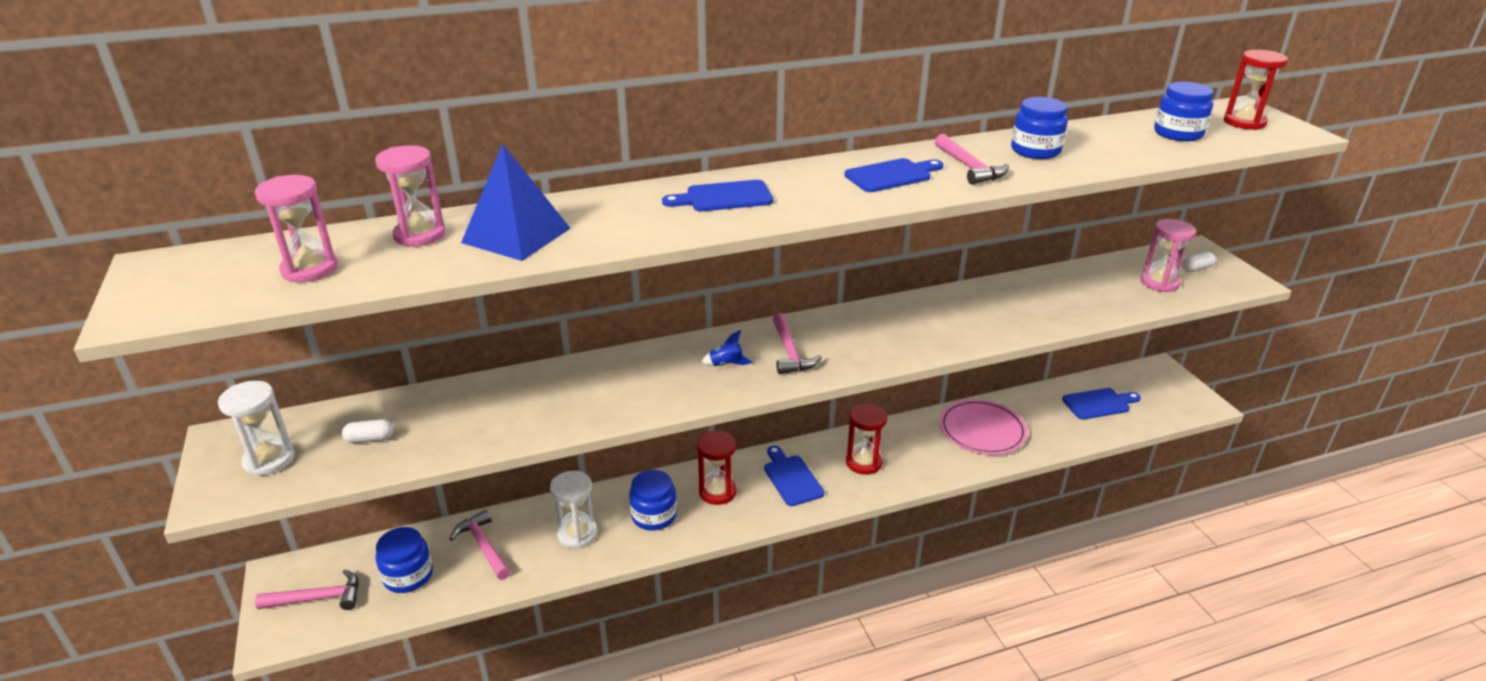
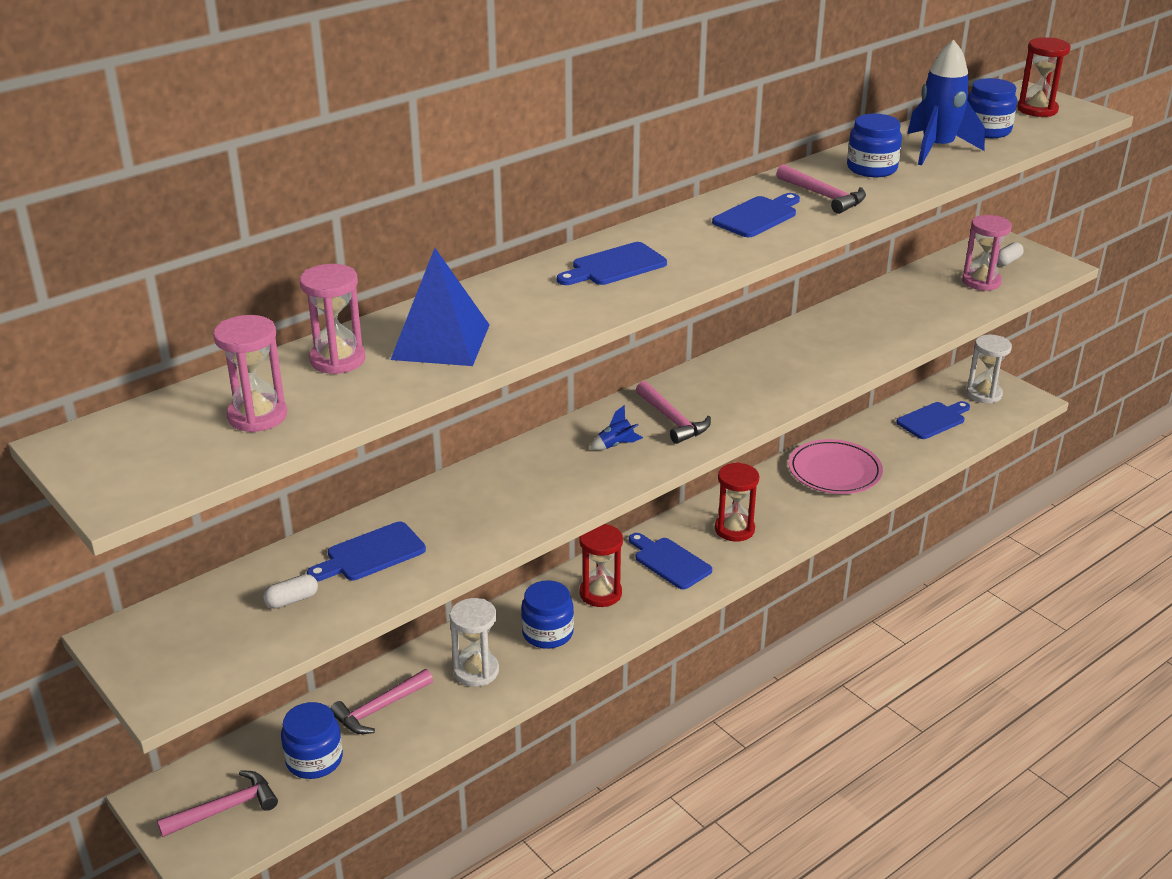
camera: 20 degrees left, 0 degrees up
white hourglass [218,381,295,476] -> white hourglass moved to [967,335,1012,404]
pink hammer [450,510,511,580] -> pink hammer turned 75 degrees counterclockwise [330,669,433,734]
none -> blue cutting board [307,522,426,582]
none -> blue rocket [907,40,985,165]

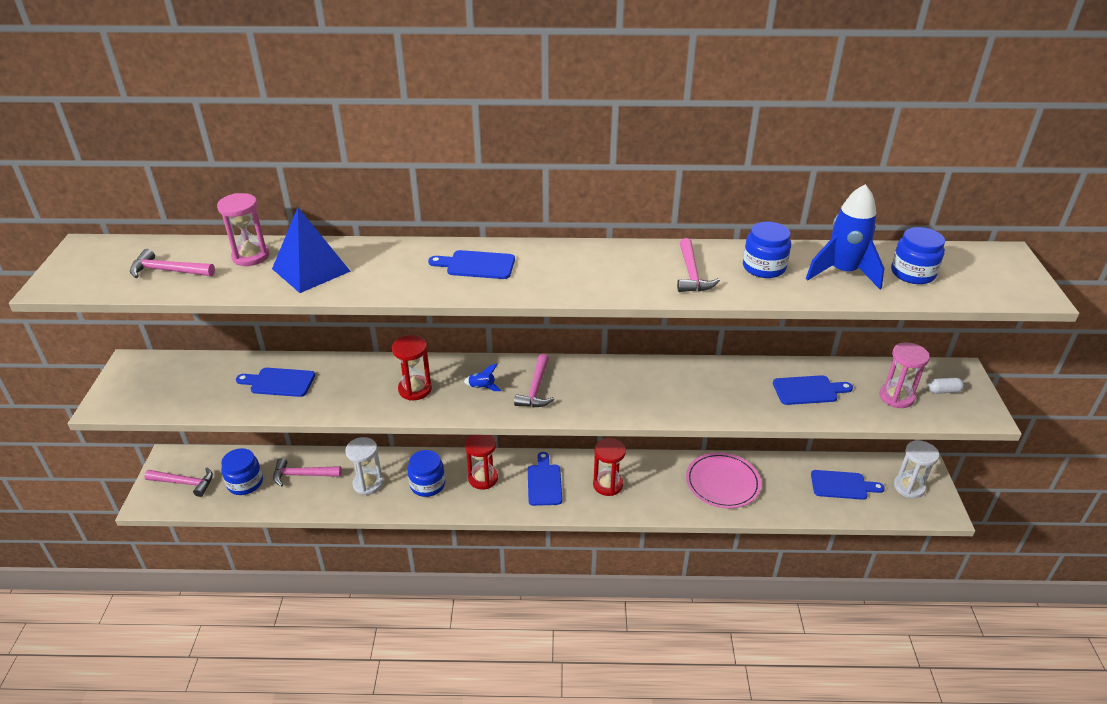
camera: 40 degrees right, 5 degrees up
pink hourglass [213,315,287,432] -> pink hammer [130,249,215,278]
white capsule [263,574,318,609] -> none
blue cutting board [712,193,800,237] -> blue cutting board moved to [773,375,853,405]
red hourglass [1017,37,1071,117] -> red hourglass moved to [392,335,432,401]

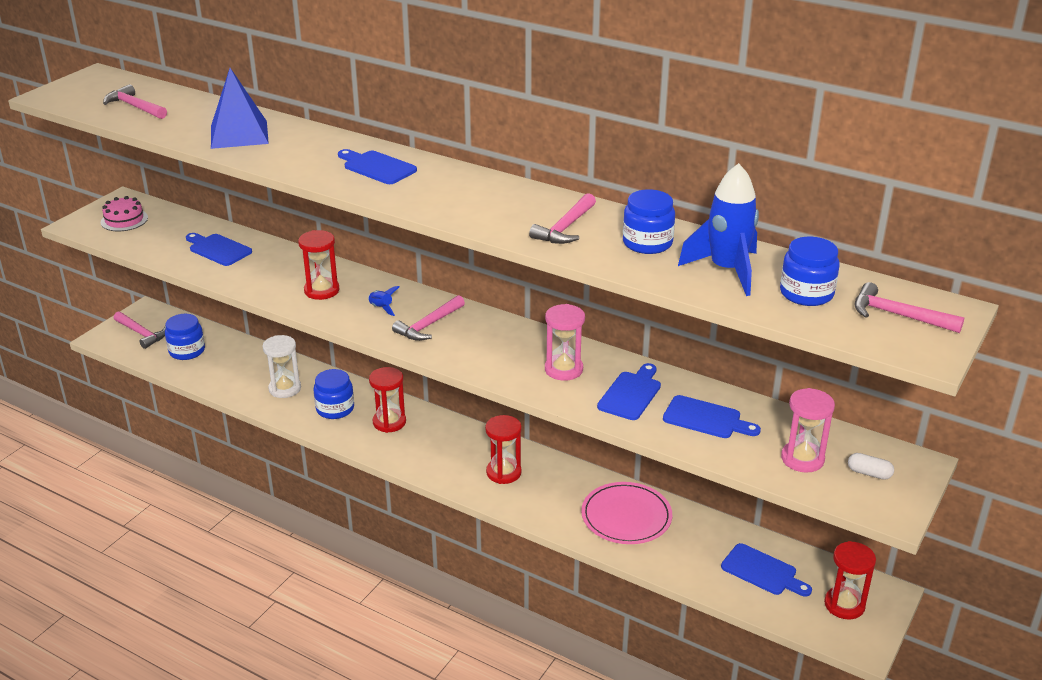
camera: 30 degrees right, 5 degrees down
pink hourglass [217,193,269,266] -> pink hourglass moved to [545,304,585,381]
pink hammer [273,458,342,487] -> pink hammer moved to [854,282,964,333]
blue cutting board [528,452,562,506] -> blue cutting board moved to [597,363,661,420]
white hourglass [894,440,939,498] -> red hourglass [824,541,876,619]
none -> pink cake [101,196,148,231]

